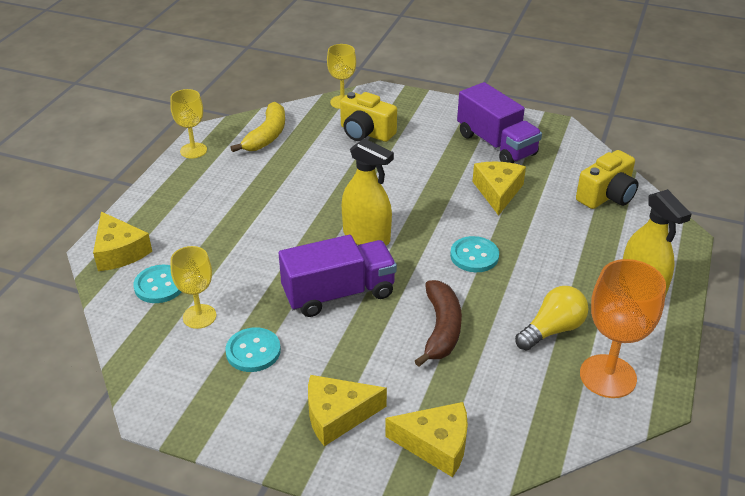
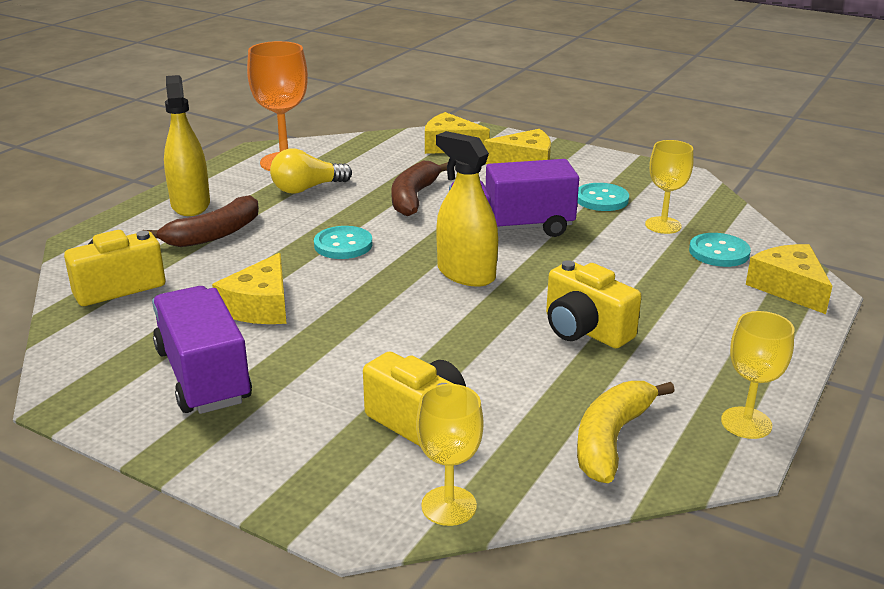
camera: 170 degrees left, 10 degrees down
none -> brown banana [145,195,259,247]
none -> yellow camera [546,260,642,348]

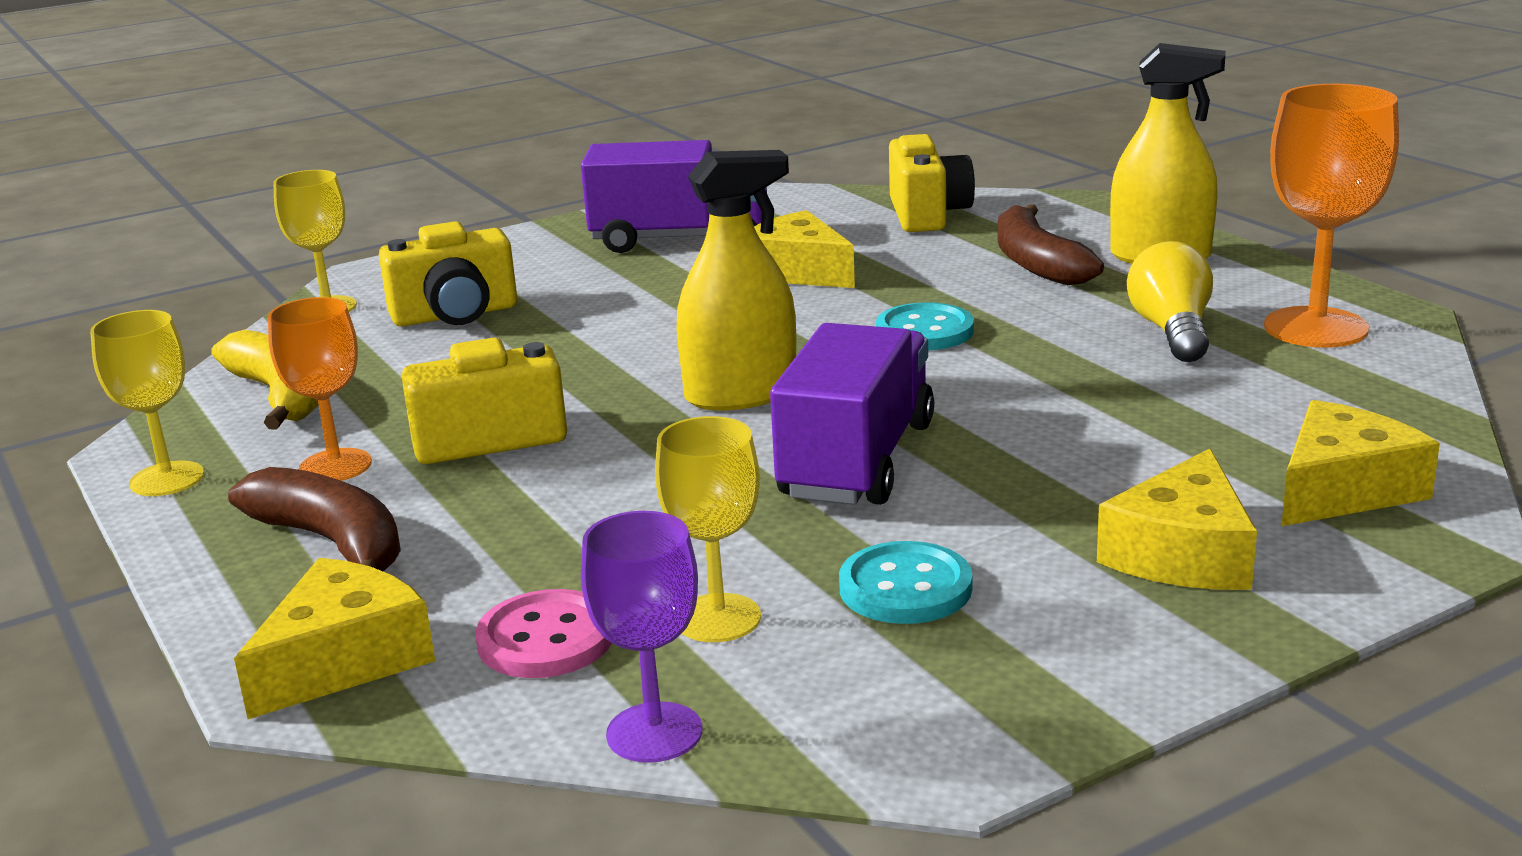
camera: 120 degrees right, 5 degrees down
brown banana [391,161,448,216] -> brown banana moved to [228,467,401,571]
turquoise button [689,233,751,267] -> pink button [476,589,612,678]
yellow cheese [746,244,832,314] -> yellow cheese turned 60 degrees counterclockwise [234,558,435,719]
none -> orange goblet [268,297,372,481]
none -> purple goblet [581,511,702,763]

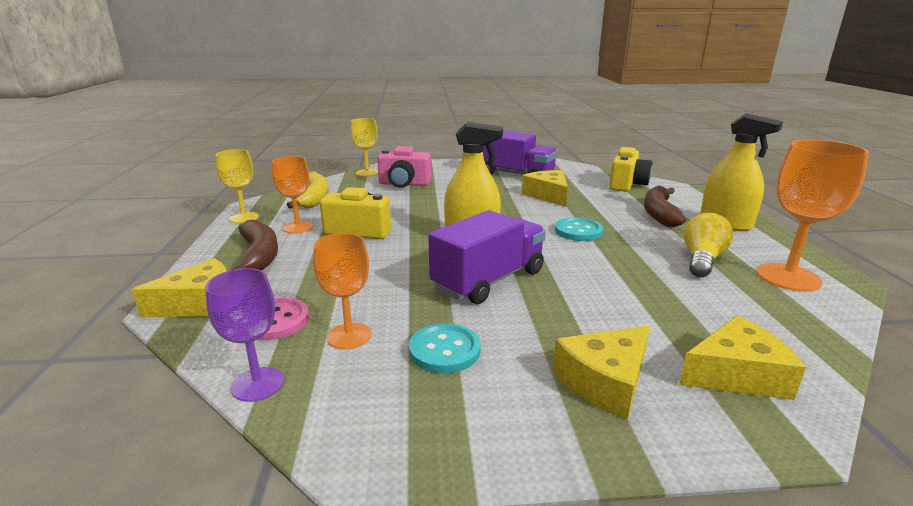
camera: 25 degrees right, 0 degrees up
yellow camera [379,221,517,326] -> pink camera [377,146,431,188]
yellow goblet [655,416,761,642] -> orange goblet [313,233,371,349]

